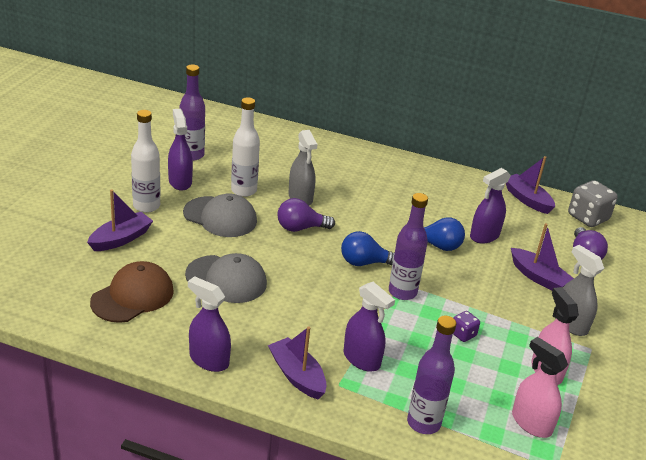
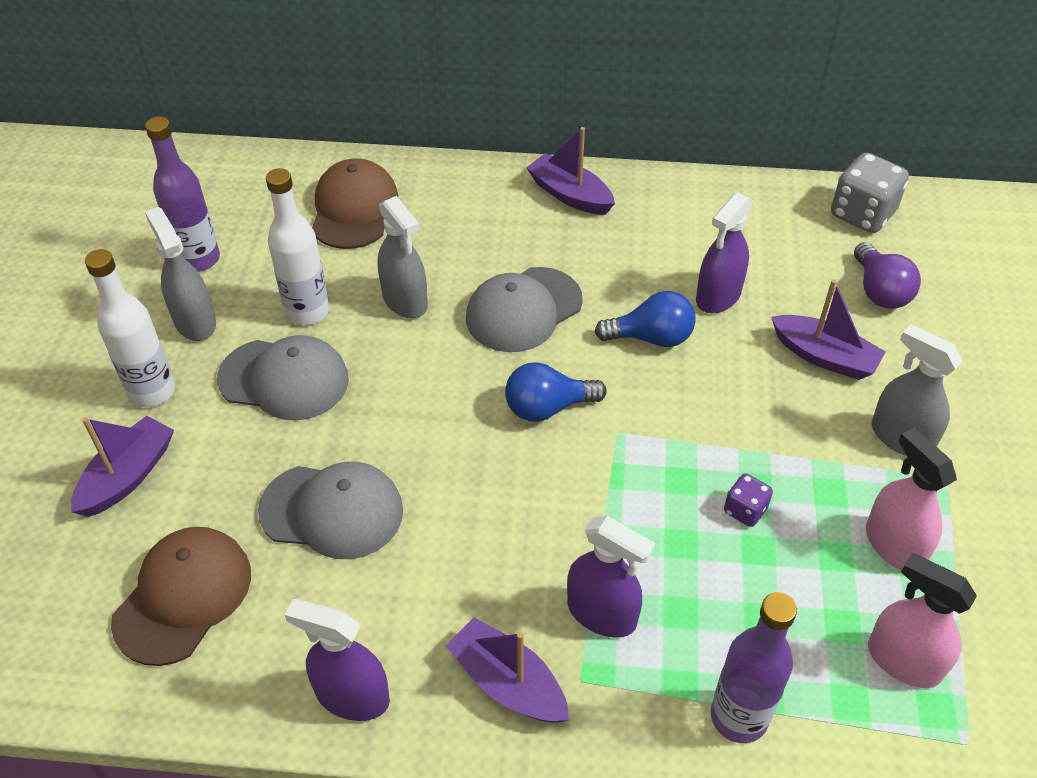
camera: 10 degrees left, 15 degrees up
purple spray bottle [168,109,193,191] -> grey spray bottle [145,207,216,341]
purple light bulb [277,198,335,232] -> none
purple bottle [389,193,428,300] -> none
purple boat [506,156,555,214] -> purple boat moved to [526,127,615,215]
none -> brown cap [312,158,398,249]
none -> grey cap [466,267,583,352]

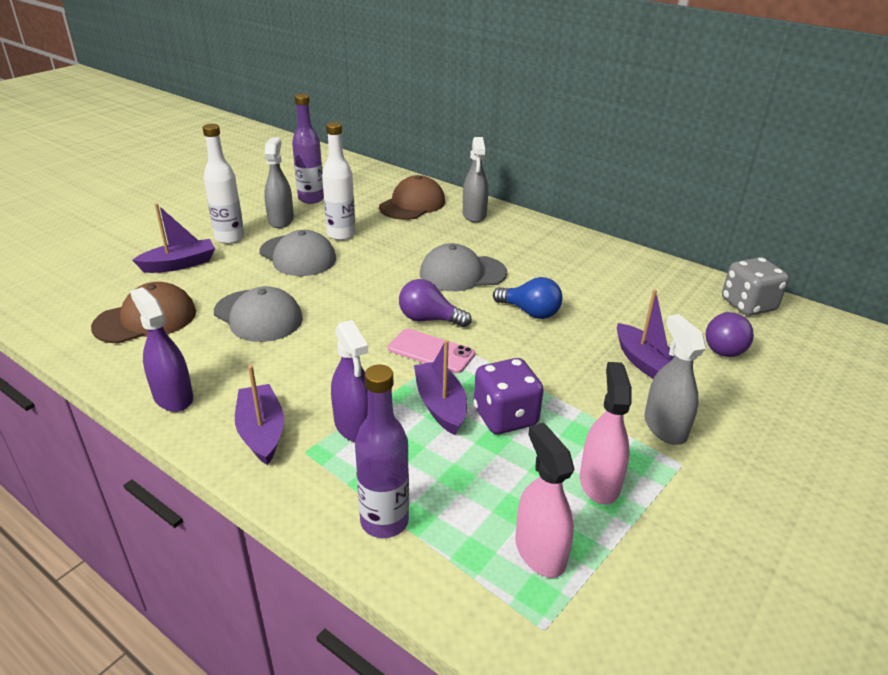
camera: 30 degrees right, 15 degrees down
grey spray bottle [377,196,428,318] -> grey spray bottle moved to [463,137,488,223]
blue light bulb [505,362,607,422] -> purple light bulb [399,279,471,327]
purple boat [526,127,615,215] -> purple boat moved to [414,340,467,435]
purple spray bottle [696,192,753,313] -> none
purple dice [724,473,773,527] -> purple dice [473,358,544,434], size x1.89
none -> pink phone [388,329,475,373]

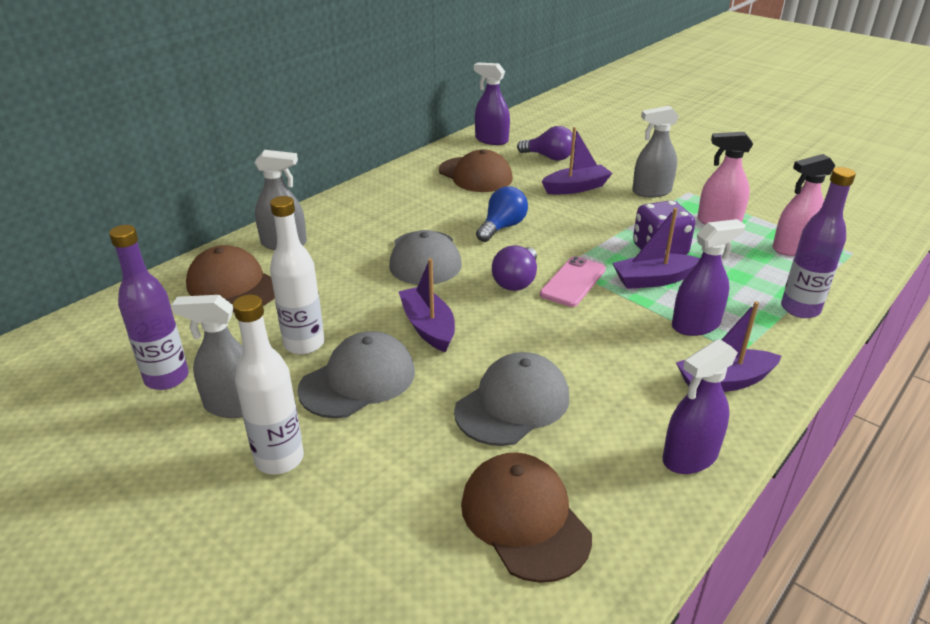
camera: 85 degrees left, 0 degrees up
purple boat [132,203,215,273] -> purple boat moved to [399,258,455,352]
grey dice [722,257,789,316] -> purple spray bottle [474,62,510,145]
none -> brown cap [439,149,513,192]

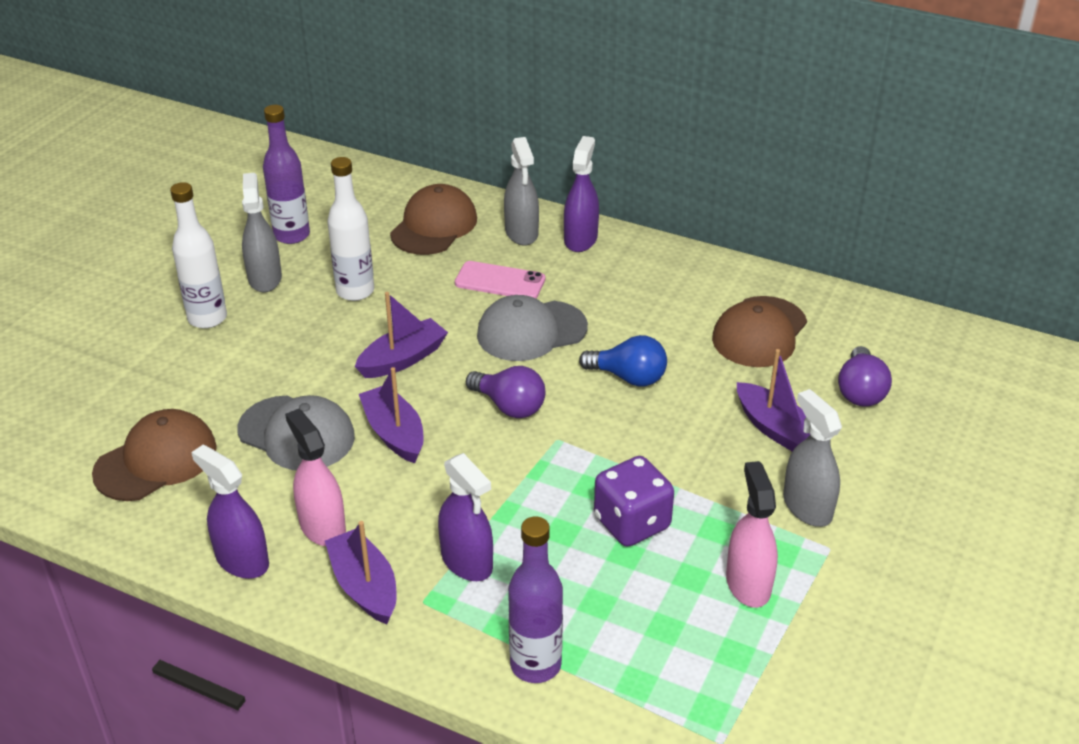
camera: 75 degrees right, 5 degrees up
grey cap [297,331,415,419] -> none
purple spray bottle [474,62,510,145] -> purple spray bottle moved to [564,136,599,252]
purple light bulb [492,245,537,291] -> purple light bulb turned 150 degrees counterclockwise [466,366,545,418]
pink phone [540,256,606,307] -> pink phone moved to [455,261,545,298]
purple boat [612,208,700,289] -> purple boat moved to [359,367,424,463]
pink spray bottle [772,154,835,256] -> pink spray bottle moved to [285,409,346,546]

